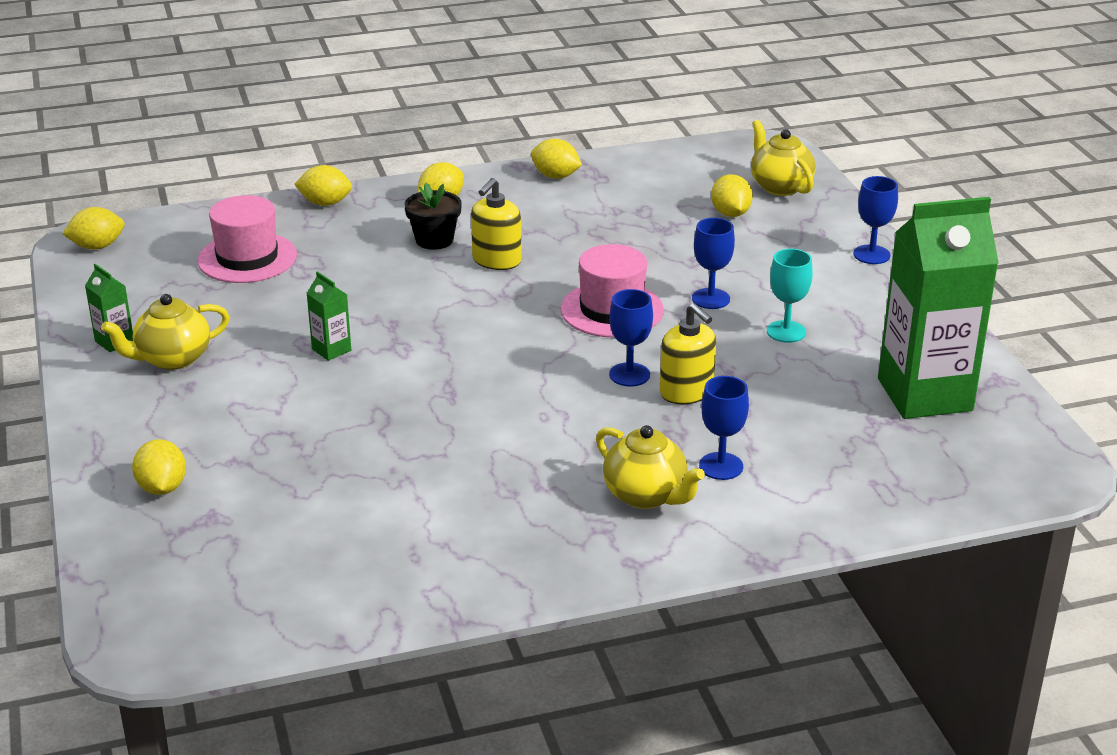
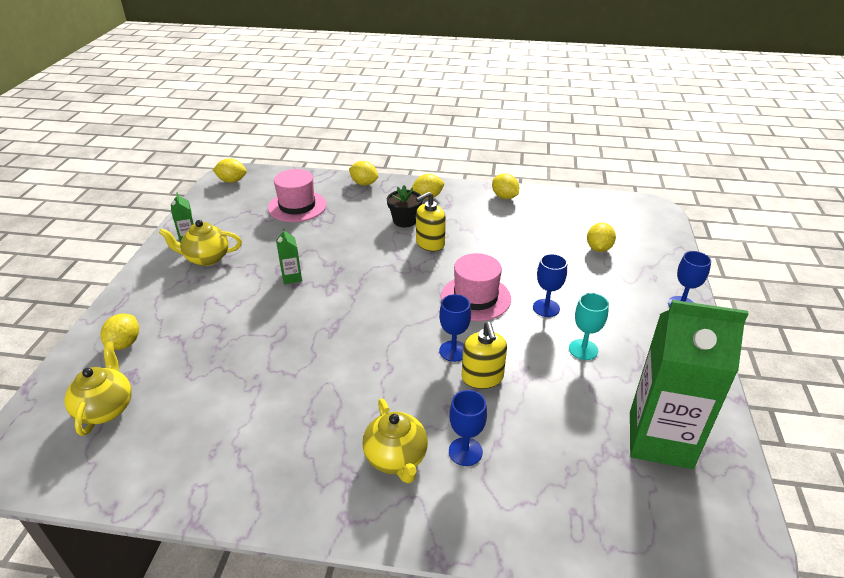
camera: 25 degrees right, 5 degrees up
yellow teapot [751,120,815,196] -> yellow teapot moved to [64,342,132,436]

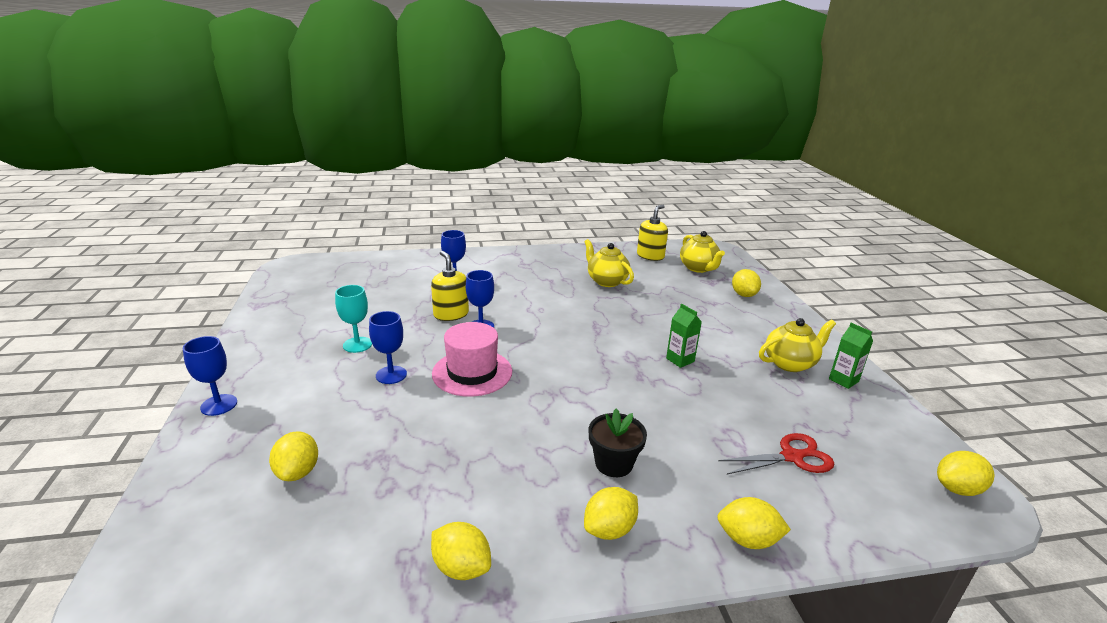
camera: 160 degrees right, 10 degrees down
pink hat [268,169,327,222] -> red scissors [718,433,834,475]
yellow teapot [362,398,428,483] -> yellow teapot moved to [584,239,634,287]
yellow soap dispenser [416,192,446,251] -> yellow soap dispenser moved to [637,205,668,261]
green carton [630,300,749,469] -> none

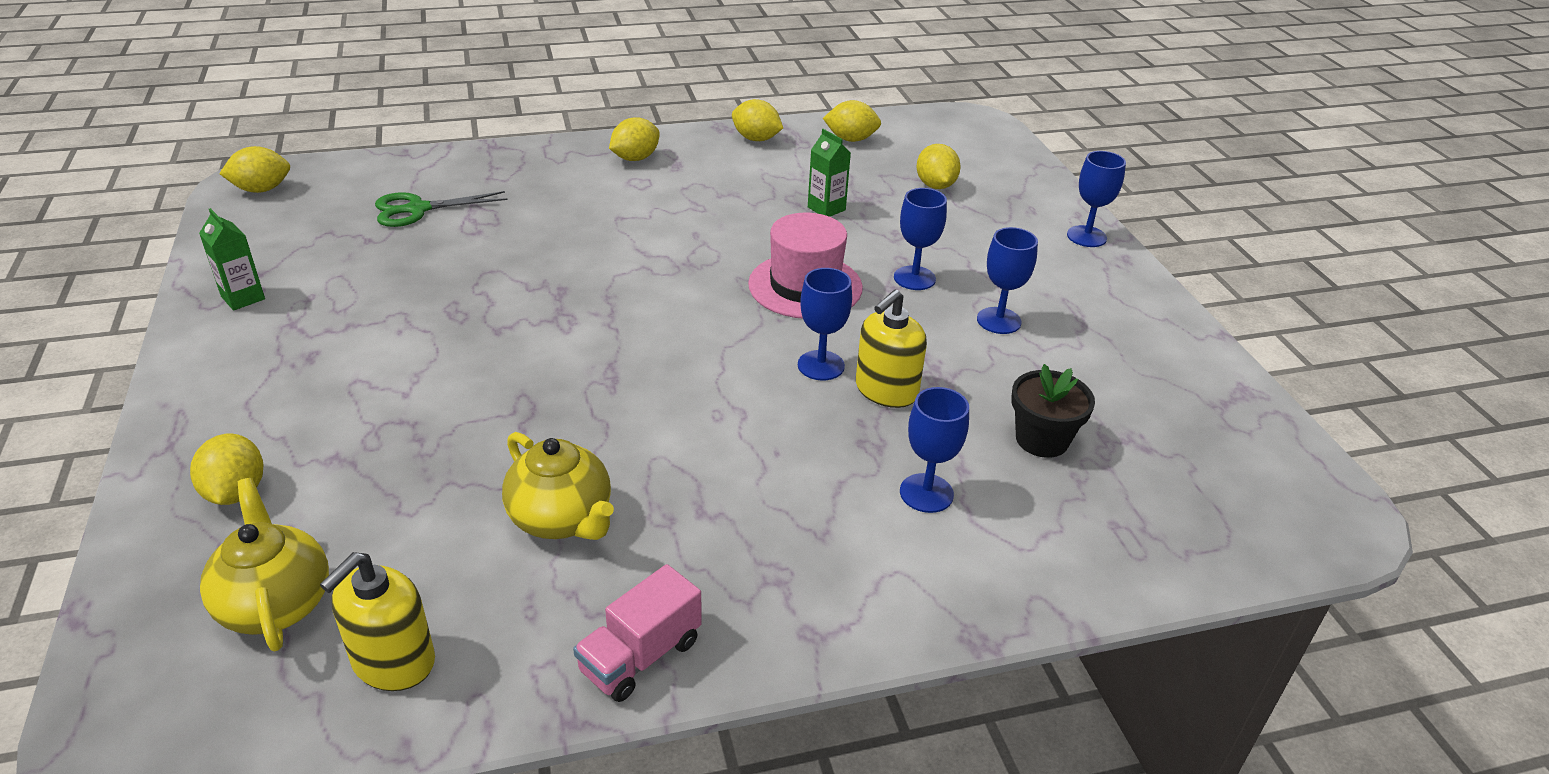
camera: 175 degrees right, 10 degrees up
turquoise goblet [335,285,372,353] -> blue goblet [977,227,1038,334]
yellow soap dispenser [431,251,469,321] -> yellow soap dispenser turned 75 degrees clockwise [856,289,927,408]
black flower pot [588,409,647,477] -> black flower pot moved to [1011,364,1095,458]
green carton [666,304,702,368] -> green carton moved to [808,129,851,217]
yellow lemon [717,497,791,549] -> yellow lemon moved to [823,100,881,142]
red scissors [718,433,834,475] -> green scissors [375,191,508,227]
yellow teapot [759,318,836,372] -> none
none -> pink truck [573,564,702,702]

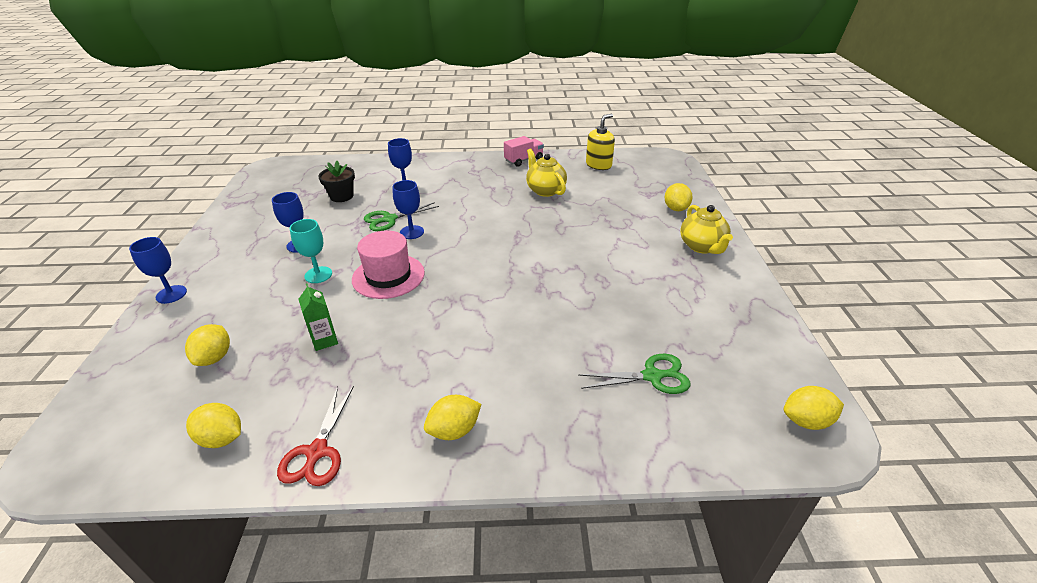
camera: 165 degrees left, 0 degrees up
green carton [199,208,265,311] -> none
yellow teapot [200,478,329,652] -> yellow teapot moved to [680,205,733,254]
yellow lemon [732,99,783,141] -> red scissors [277,386,354,486]
yellow soap dispenser [856,289,927,408] -> green scissors [364,202,439,231]
blue goblet [894,188,947,290] -> turquoise goblet [290,219,332,283]

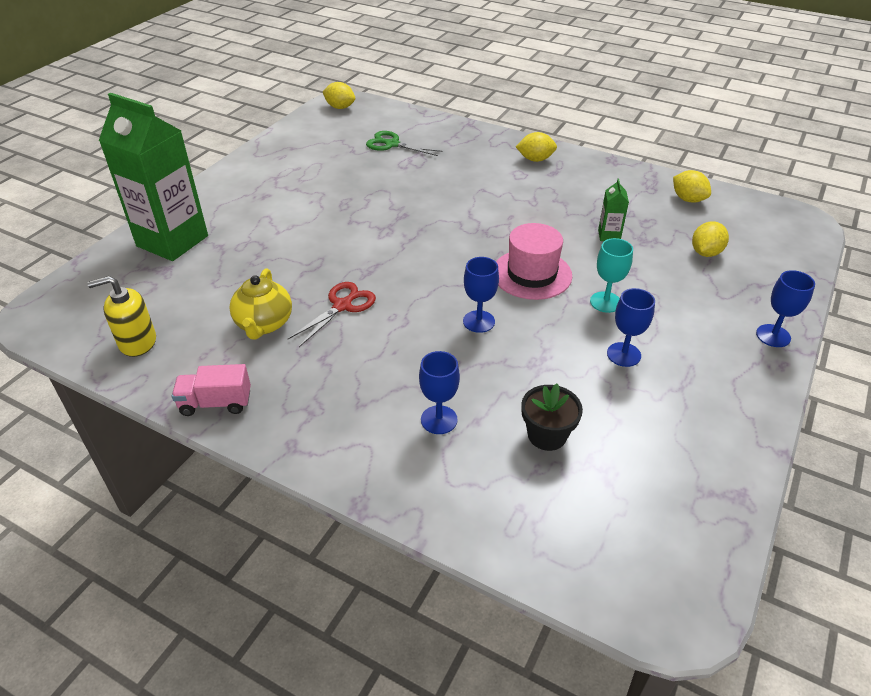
camera: 150 degrees left, 5 degrees up
red scissors [277,386,354,486] -> red scissors moved to [288,282,376,347]
green scissors [364,202,439,231] -> none
yellow lemon [664,183,693,211] -> green carton [99,93,208,261]
yellow teapot [680,205,733,254] -> none

